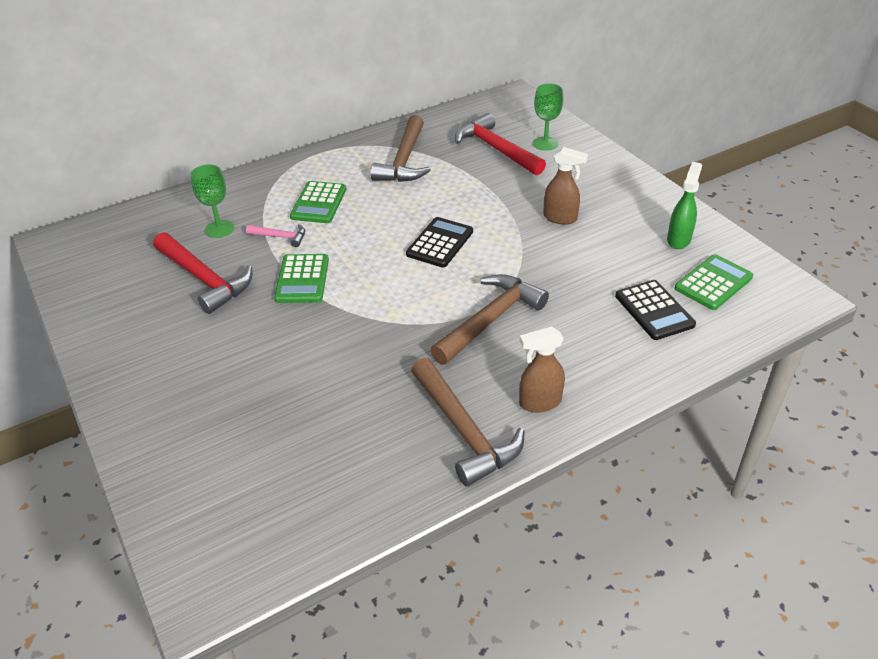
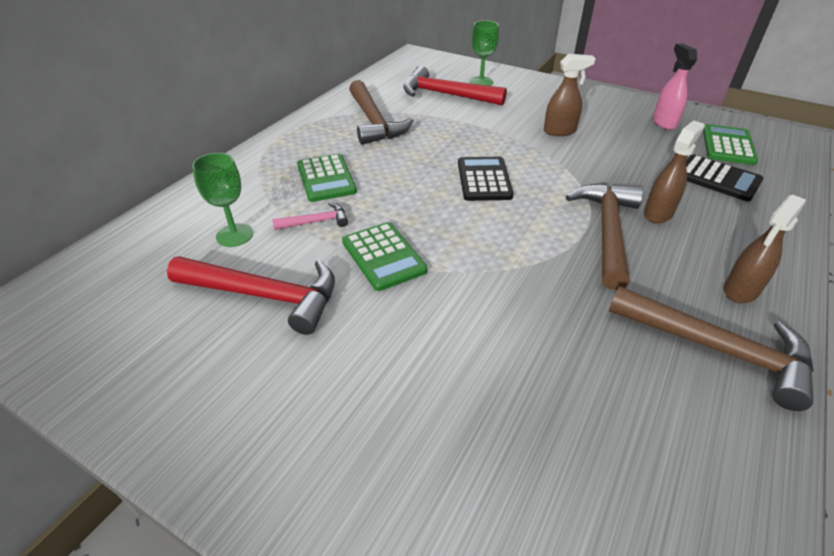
camera: 30 degrees left, 0 degrees up
green spray bottle [667,162,702,249] -> pink spray bottle [653,44,697,130]
none -> brown spray bottle [644,120,705,223]

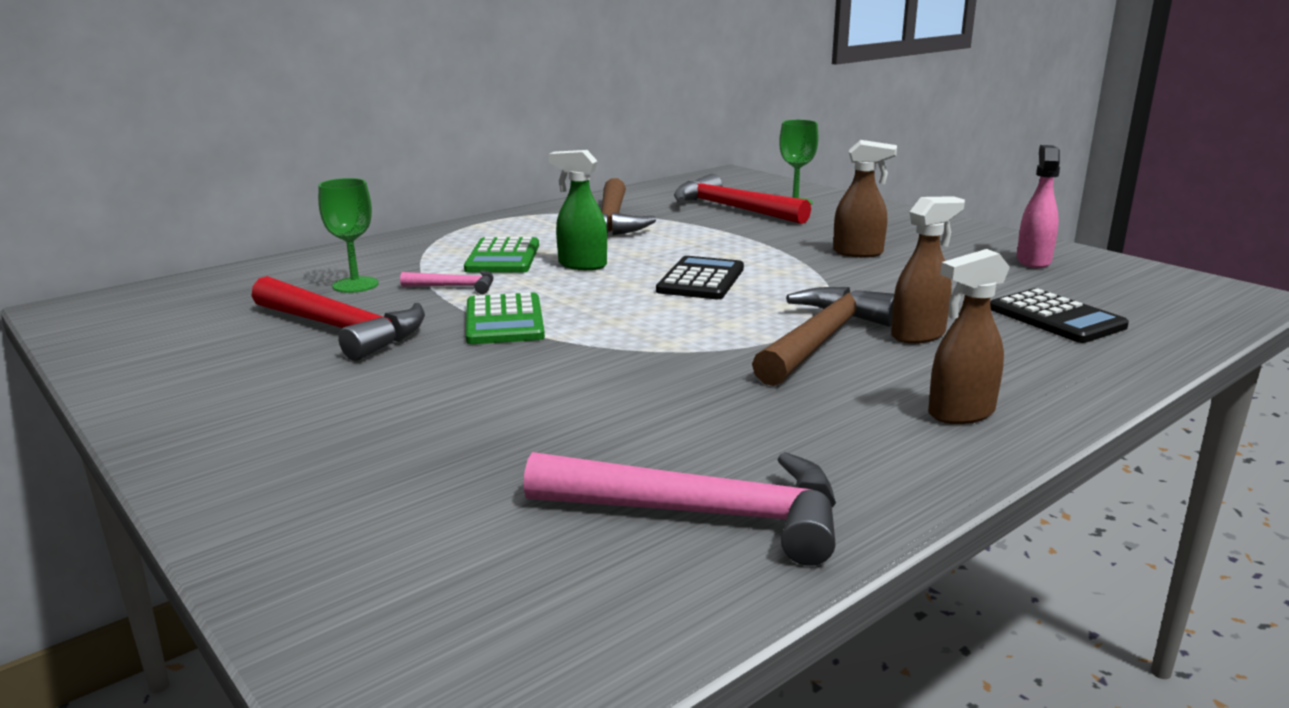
camera: 20 degrees right, 20 degrees down
brown hammer [609,286,814,411] -> none
green calculator [703,124,758,165] -> none
none -> pink hammer [524,452,836,566]
none -> green spray bottle [549,150,607,270]

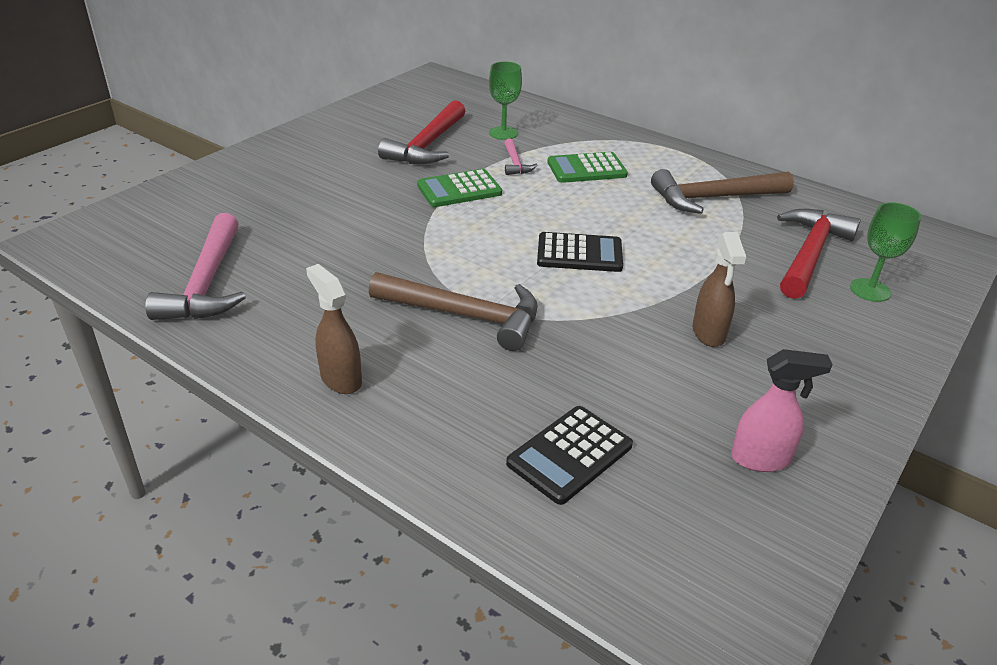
camera: 75 degrees right, 15 degrees up
green spray bottle [549,150,607,270] -> none
brown spray bottle [891,196,965,344] -> none

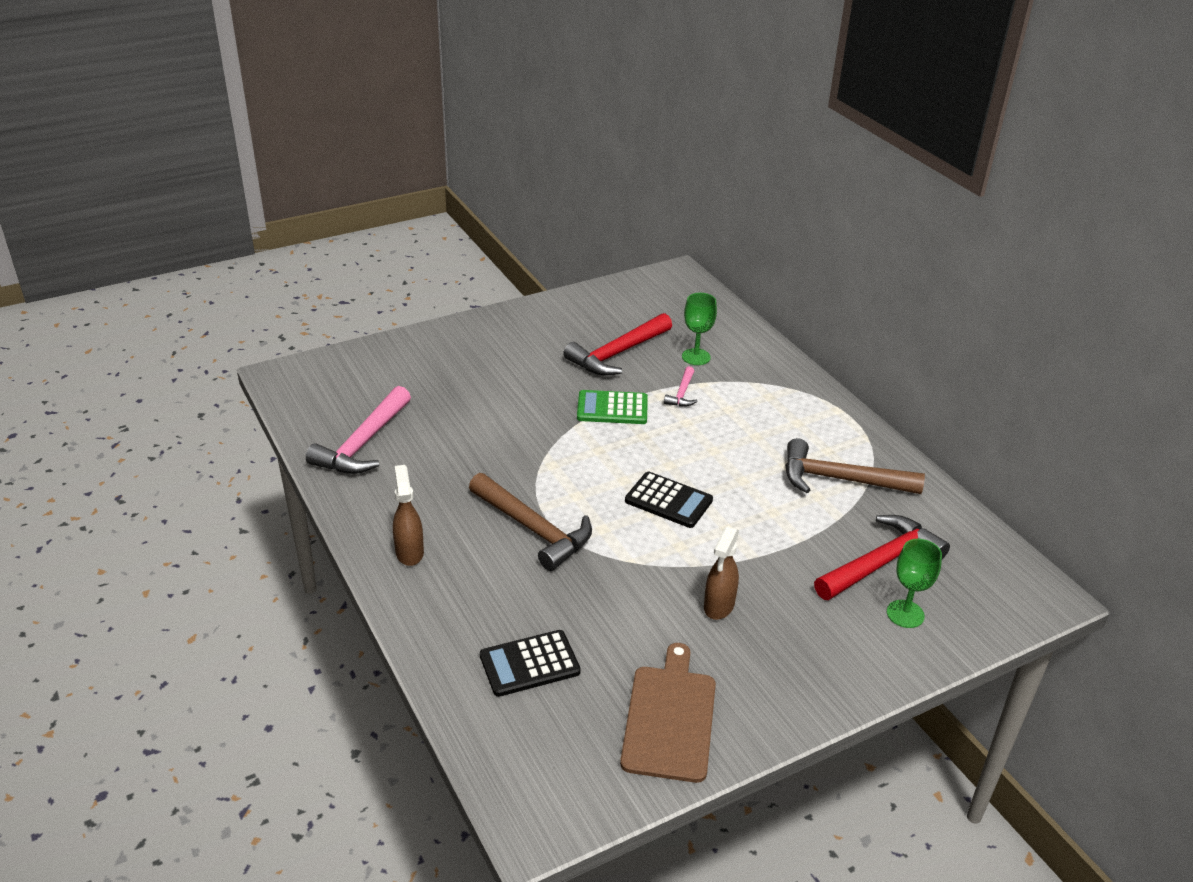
camera: 25 degrees right, 0 degrees up
green calculator [547,152,628,183] -> none
pink spray bottle [731,349,833,472] -> brown cutting board [620,643,716,783]

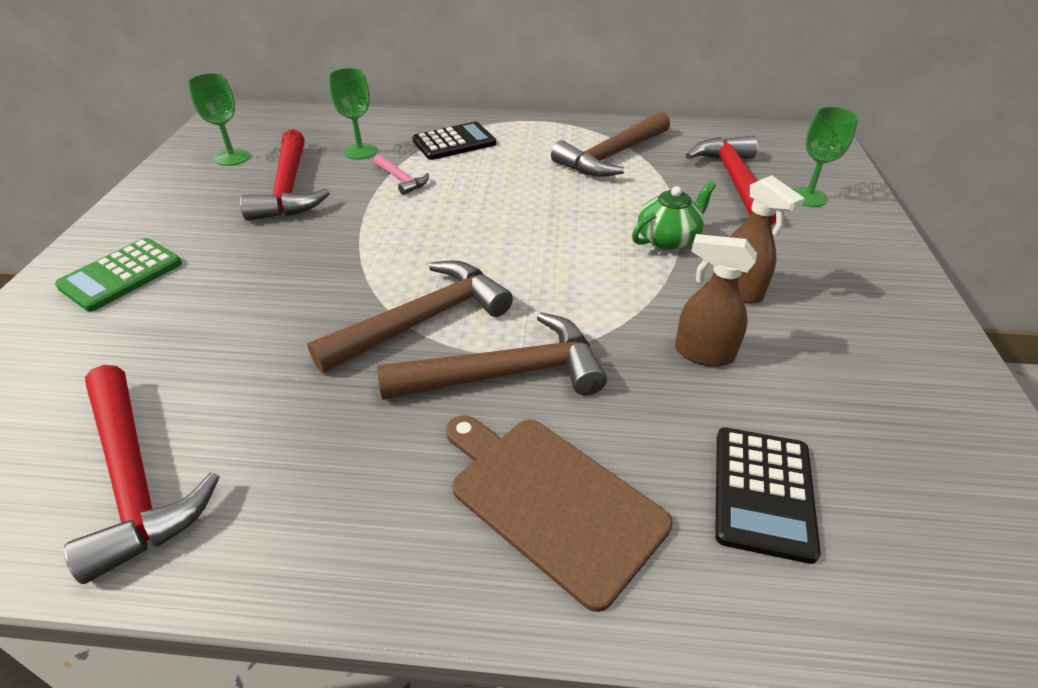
camera: 55 degrees left, 5 degrees up
pink hammer [306,386,411,474] -> red hammer [64,365,220,584]
brown spray bottle [393,465,424,566] -> brown spray bottle moved to [675,234,757,367]
green calculator [577,390,648,424] -> green calculator moved to [55,238,182,312]
brown cutting board [620,643,716,783] -> brown cutting board moved to [446,415,672,612]
black calculator [625,472,713,528] -> black calculator moved to [413,122,496,160]
none -> green goblet [187,73,250,166]
none -> brown hammer [307,261,513,373]
none -> green teapot [632,181,716,250]

